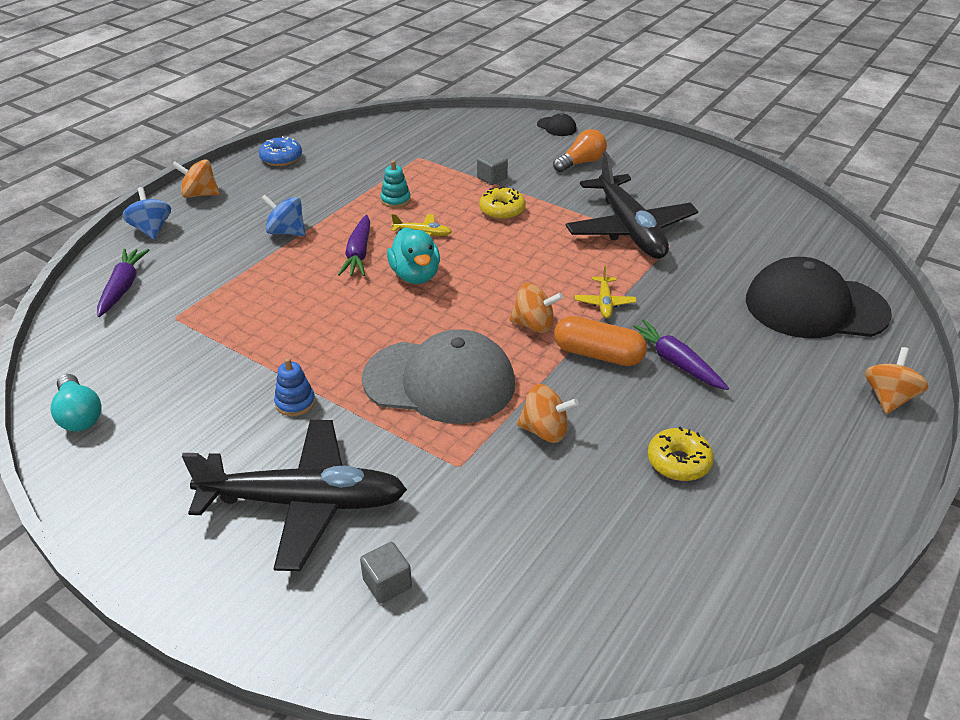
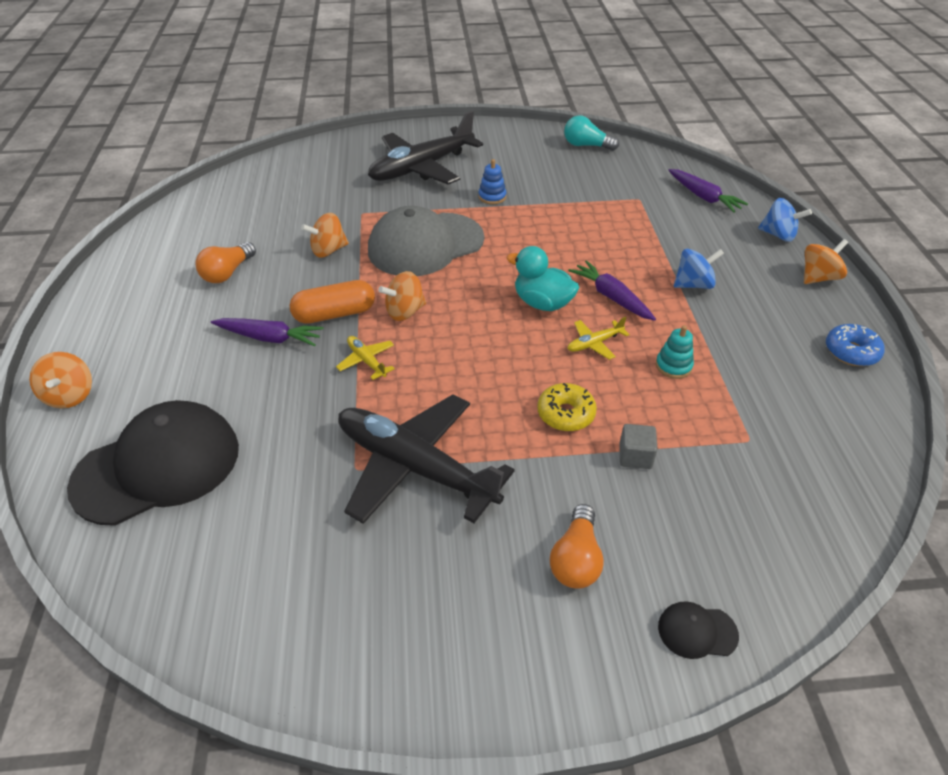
camera: 140 degrees right, 5 degrees up
grey cube [360,542,412,603] -> none
yellow donut [648,426,714,481] -> orange light bulb [195,242,256,283]

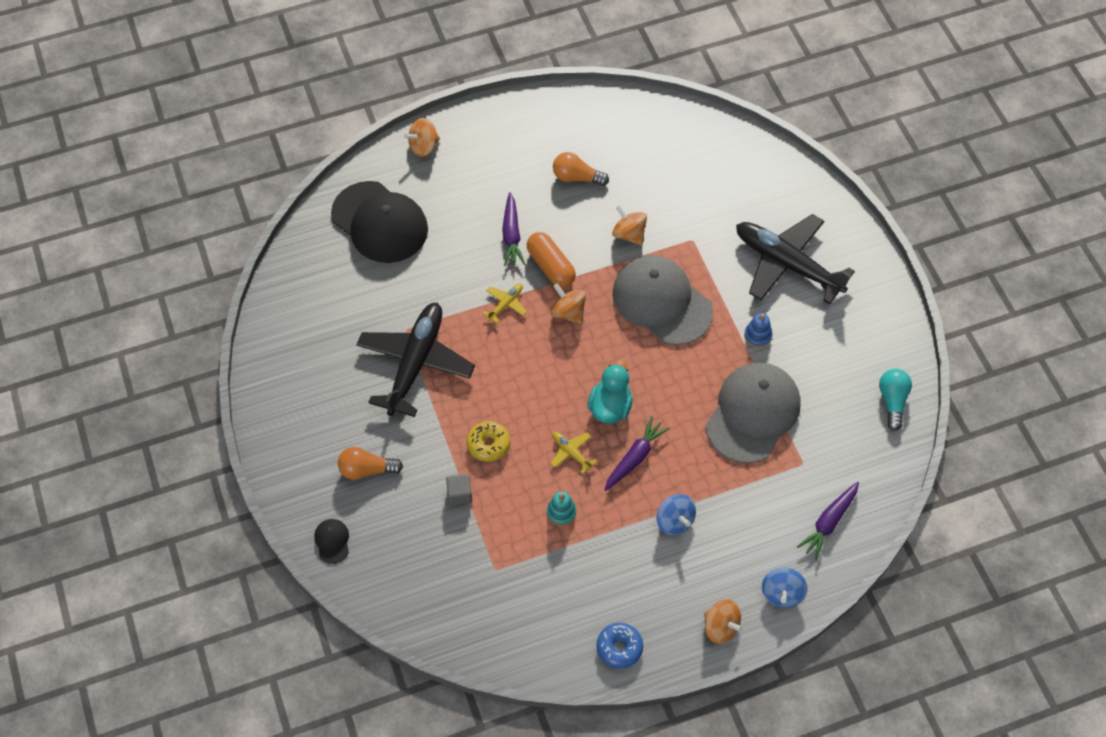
camera: 75 degrees right, 15 degrees up
none -> grey cap [705,362,801,463]

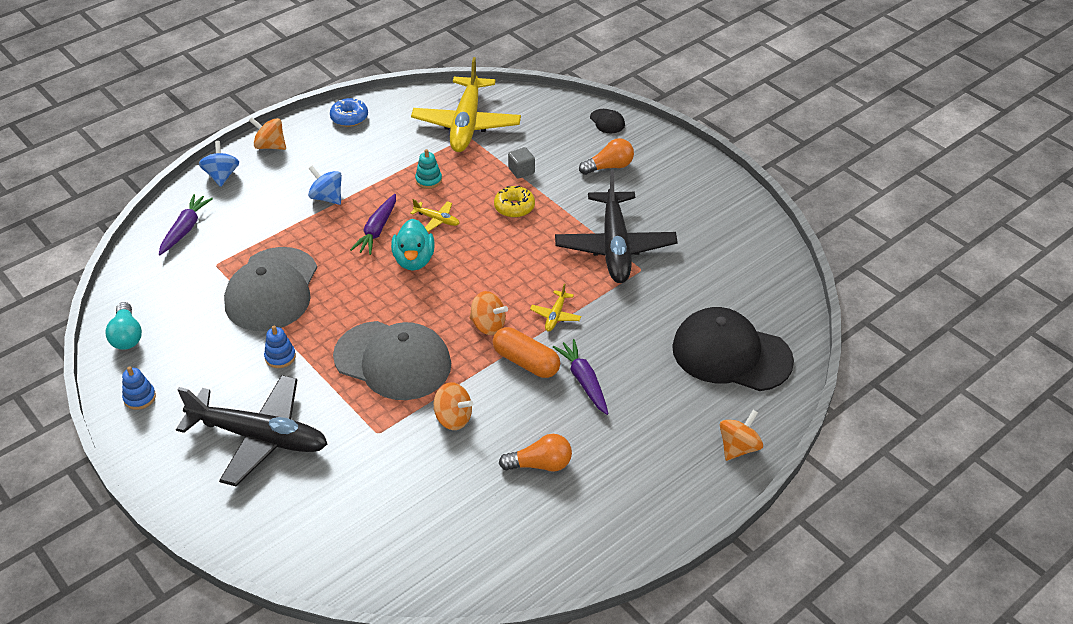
camera: 160 degrees right, 15 degrees down
none -> blue stacking toy [122,366,156,410]
none -> yellow plane [411,57,521,152]

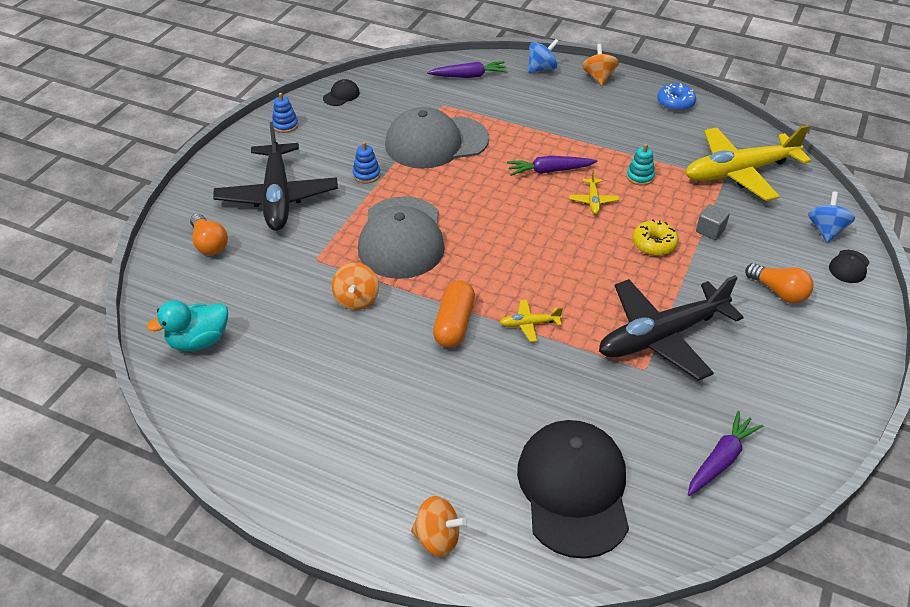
camera: 65 degrees right, 0 degrees up
turquoise light bulb [105,302,142,350] -> black cap [323,79,360,106]
blue spinning top [308,166,342,205] -> blue spinning top moved to [808,192,855,243]
turquoise duck [391,219,435,271] -> turquoise duck moved to [147,300,228,351]
orange spinning top [470,291,508,335] -> none
orange light bulb [499,434,572,471] -> orange light bulb moved to [190,213,228,255]
purple carrot [553,339,608,415] -> purple carrot moved to [688,411,763,496]

